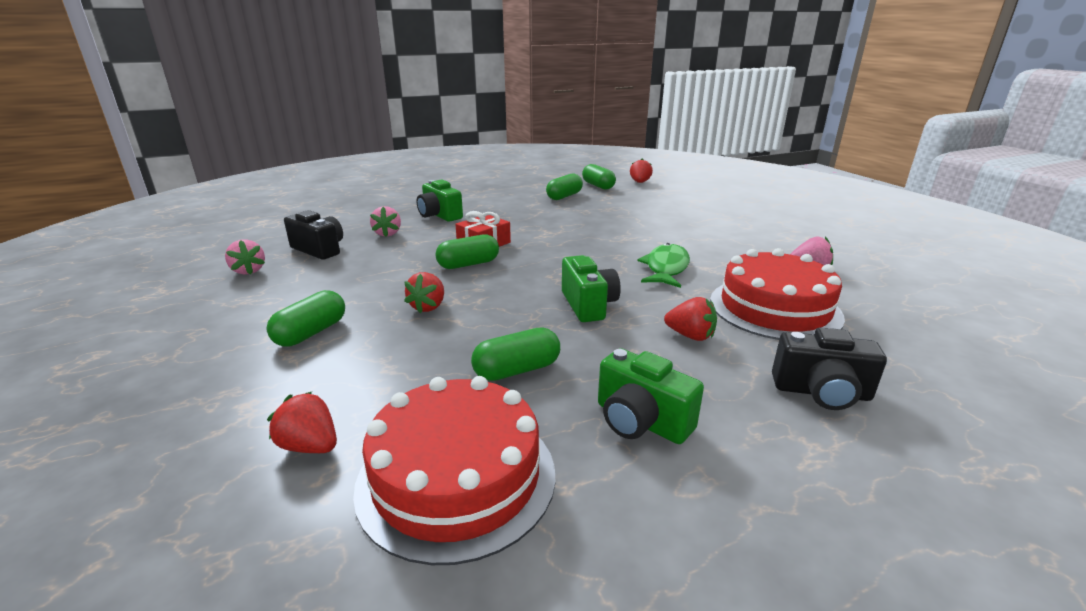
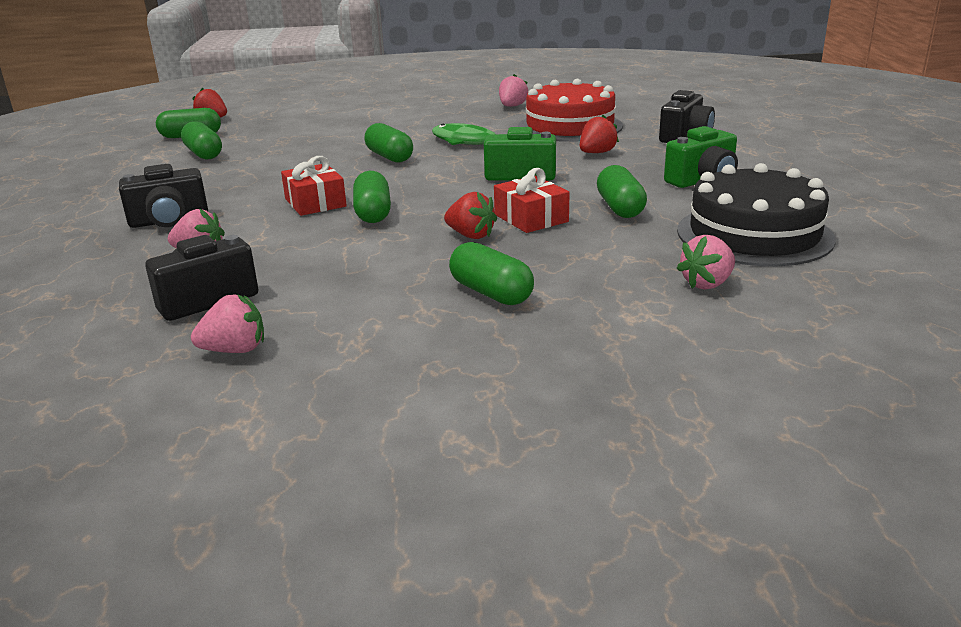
camera: 70 degrees left, 0 degrees up
red strawberry [267,392,337,453] -> pink strawberry [676,235,735,290]
red cake [353,376,555,565] -> black cake [677,163,836,266]
green camera [417,180,463,222] -> black camera [119,164,208,228]
none -> green capsule [365,123,413,163]
none -> red gift [494,168,569,233]

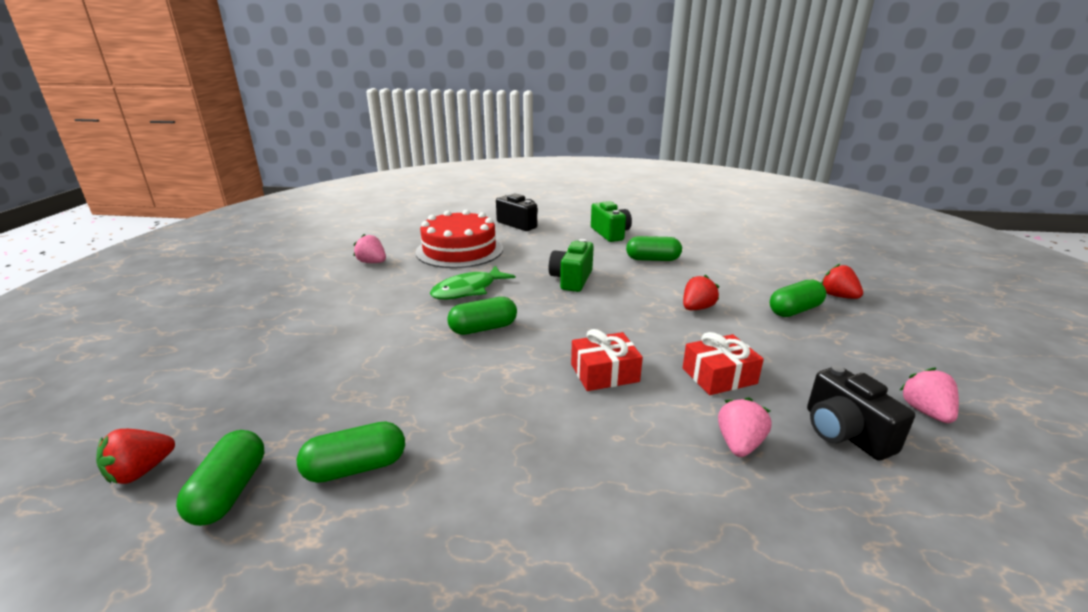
camera: 80 degrees left, 0 degrees up
black camera [119,164,208,228] -> none
green capsule [353,171,391,223] -> none
red gift [494,168,569,233] -> red gift moved to [683,332,764,395]
red strawberry [580,115,619,153] -> red strawberry moved to [821,263,863,299]
pink strawberry [676,235,735,290] -> none
black cake [677,163,836,266] -> none

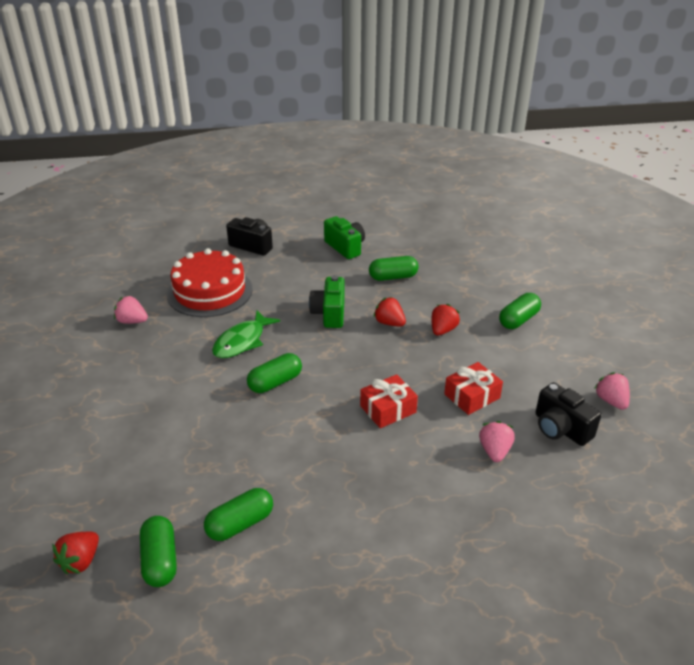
camera: 15 degrees left, 10 degrees up
red strawberry [821,263,863,299] -> red strawberry moved to [373,297,406,326]

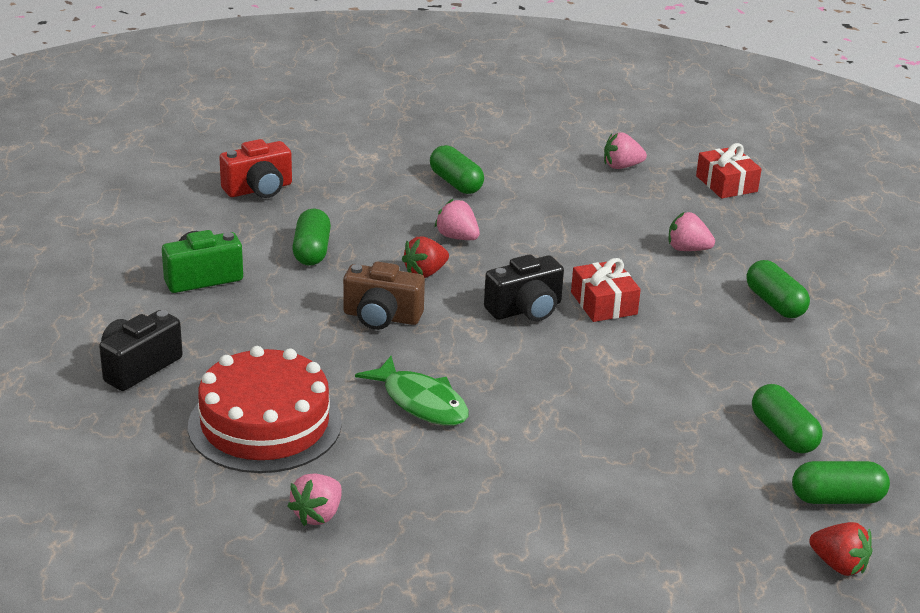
camera: 80 degrees left, 5 degrees down
green capsule [247,353,302,393] -> green capsule moved to [746,260,810,318]
green camera [309,275,345,328] -> brown camera [343,261,425,330]
red strawberry [431,304,460,336] -> pink strawberry [434,199,480,240]
red gift [444,362,503,415] -> red gift moved to [696,143,762,199]
black camera [535,382,601,446] -> black camera moved to [484,254,564,321]
none -> red camera [219,139,292,198]

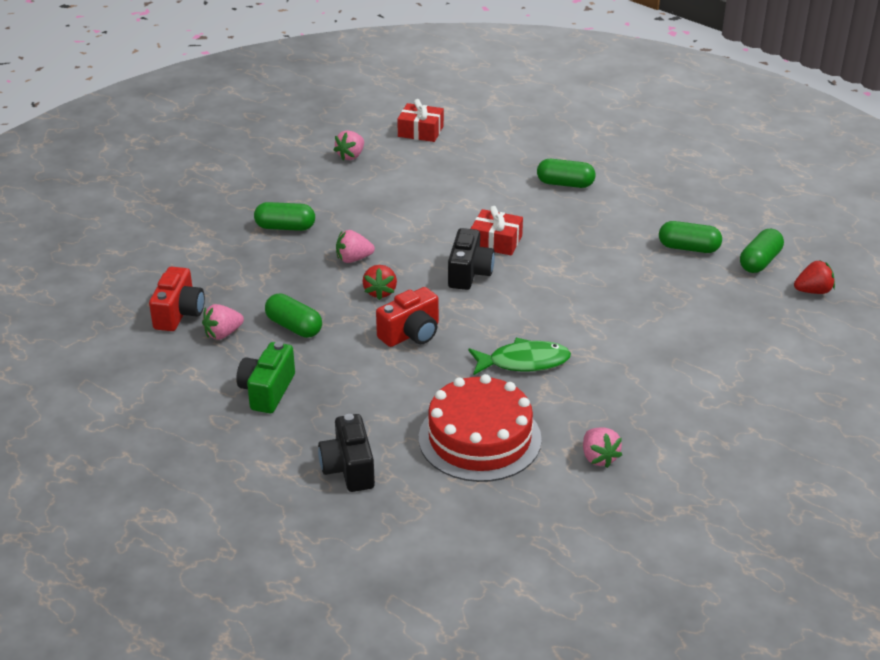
camera: 50 degrees left, 5 degrees up
brown camera [343,261,425,330] -> red camera [376,287,439,347]
pink strawberry [668,212,715,251] -> pink strawberry moved to [202,304,244,340]

